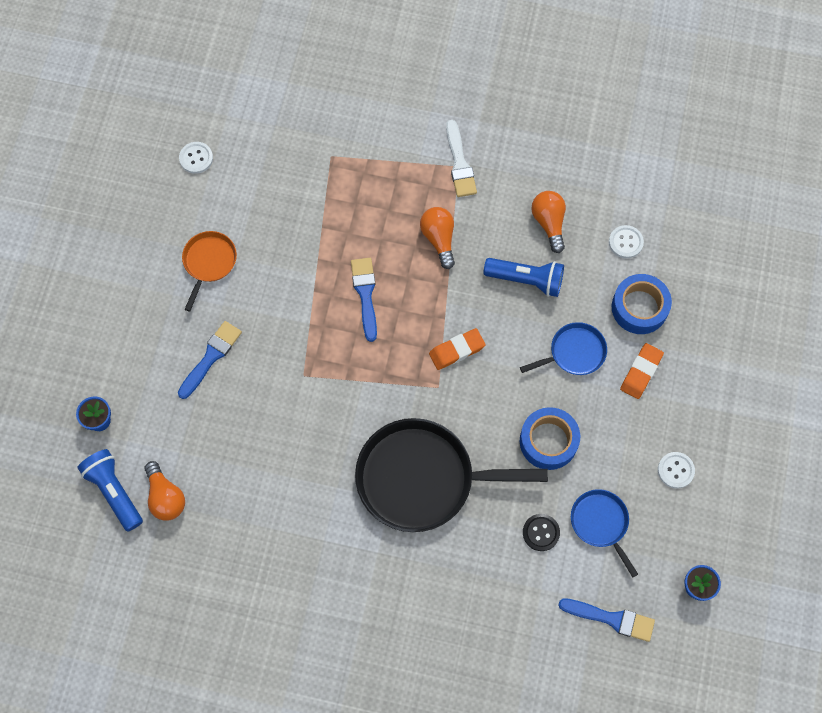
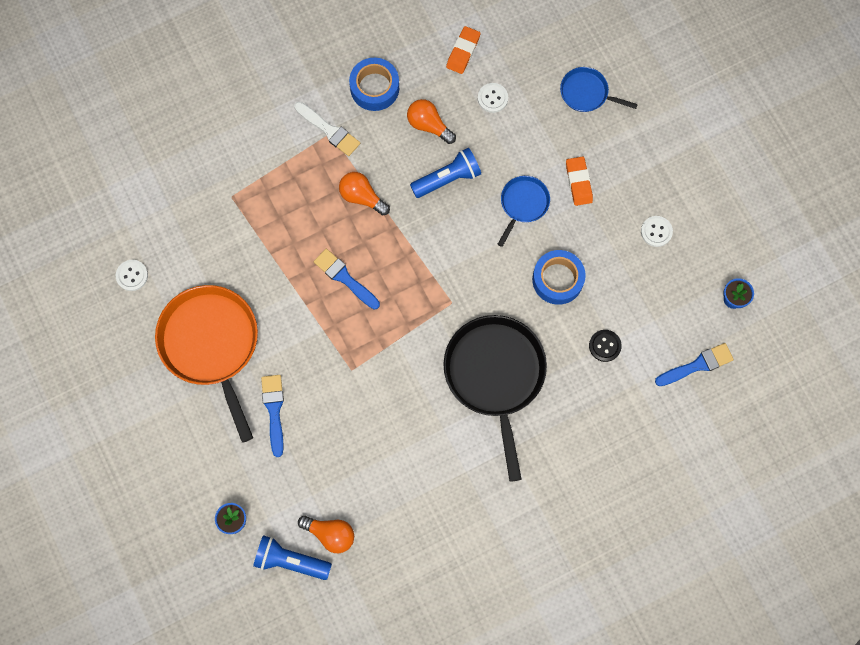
camera: 40 degrees left, 5 degrees up
orange pan [182,231,237,311] -> orange pan [155,285,258,443], size x2.01
black pan [355,418,548,532] -> black pan turned 120 degrees clockwise [444,315,547,482]
orange eraser [429,328,486,370] -> orange eraser moved to [446,26,480,74]
blue pan [571,489,638,577] -> blue pan moved to [560,67,638,112]
blue tape [612,274,672,334] -> blue tape moved to [349,58,399,111]

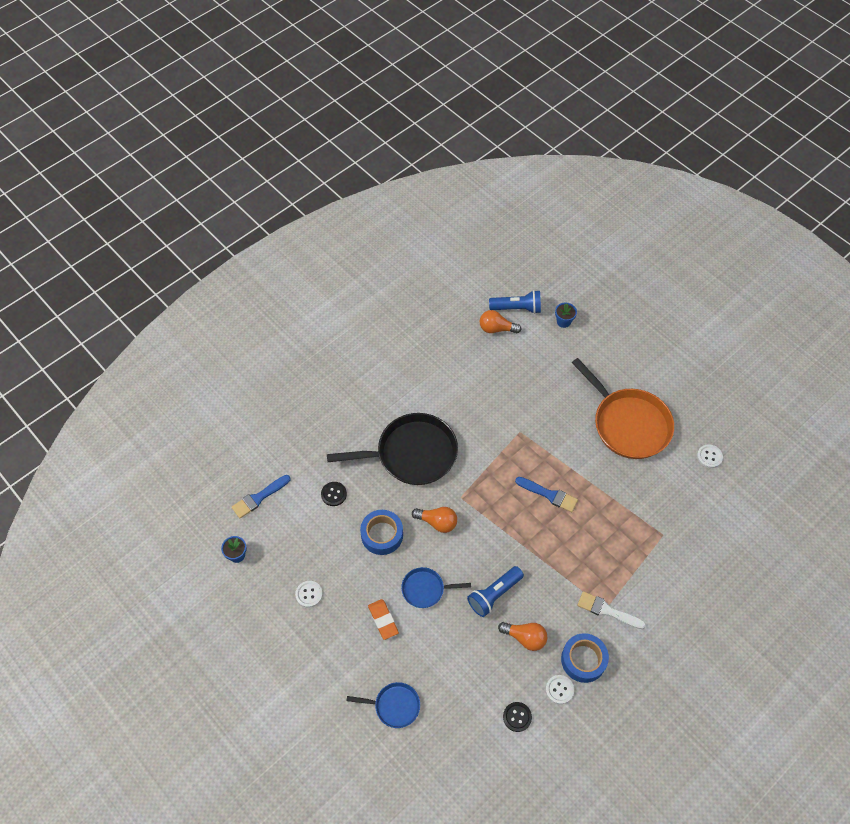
camera: 165 degrees right, 15 degrees down
blue brush [261,375,284,457] -> none
orange light bulb [339,172,390,215] -> orange light bulb moved to [412,507,457,533]
black pan [444,315,547,482] -> black pan turned 75 degrees counterclockwise [327,413,458,485]
orange eraser [446,26,480,74] -> black button [503,702,532,732]
white button [478,83,508,113] -> white button moved to [546,675,574,704]
blue pan [498,176,550,247] -> blue pan turned 75 degrees clockwise [401,567,471,608]

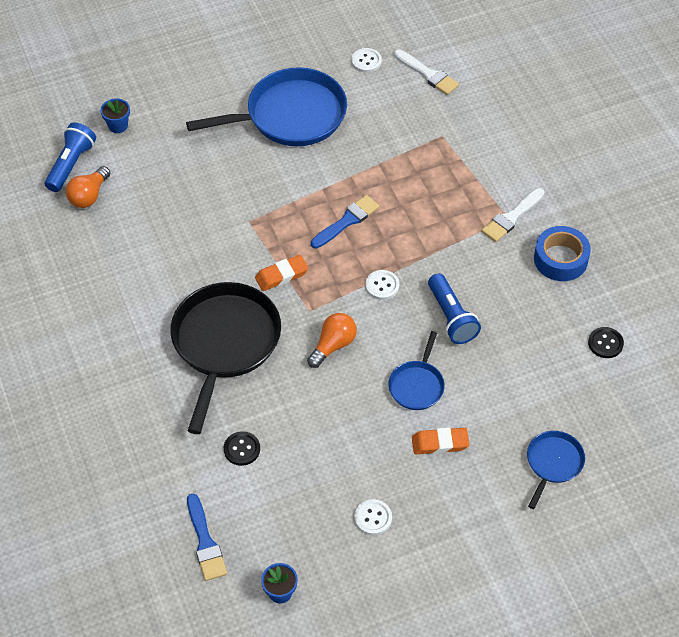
camera: 70 degrees left, 5 degrees down
blue tape [360,510,403,555] -> none
orange light bulb [498,622,547,651] -> none
white button [546,675,574,704] -> white button moved to [365,270,399,300]
orange pan [572,358,674,459] -> blue pan [186,67,347,146]
none -> orange eraser [255,255,309,291]
none -> white brush [394,49,459,95]

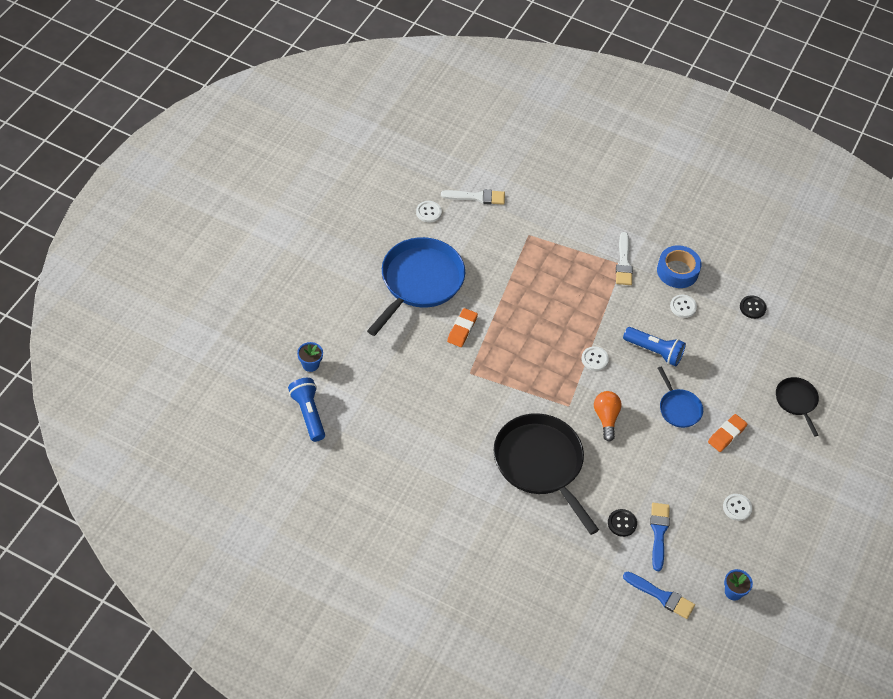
camera: 45 degrees left, 0 degrees up
orange light bulb [66,166,110,208] -> none
orange eraser [255,255,309,291] -> orange eraser moved to [447,308,478,347]
blue brush [311,195,380,249] -> blue brush moved to [650,503,670,571]
blue pan [527,431,585,509] -> black pan [776,377,819,437]
none -> white button [670,295,697,318]

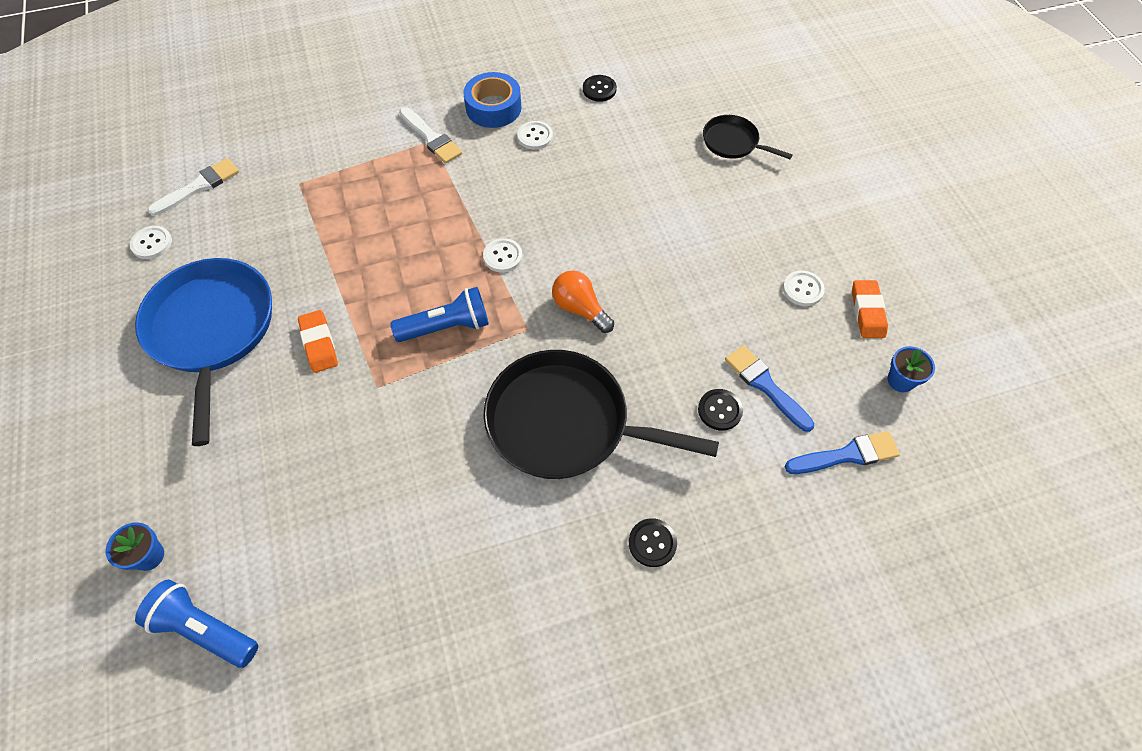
camera: 40 degrees left, 5 degrees up
blue flashlight [623,327,686,366] -> blue flashlight moved to [390,287,489,342]
blue pan [658,366,703,428] -> none
orange eraser [708,414,747,452] -> orange eraser moved to [852,280,888,338]
none -> black button [629,518,677,567]

